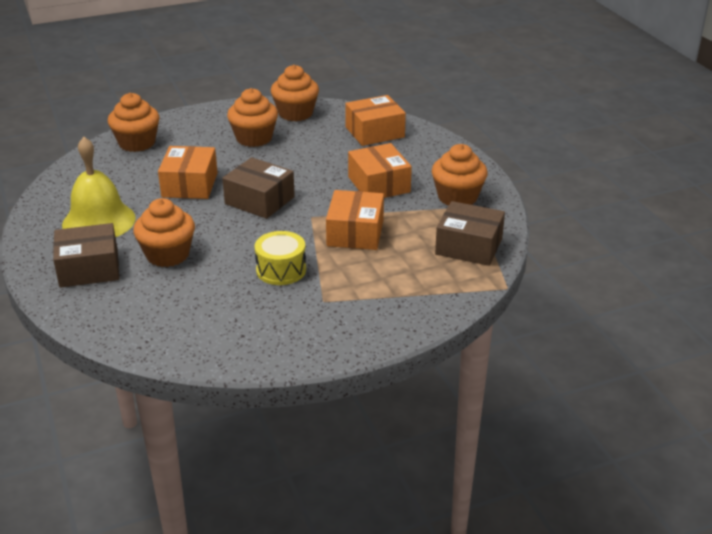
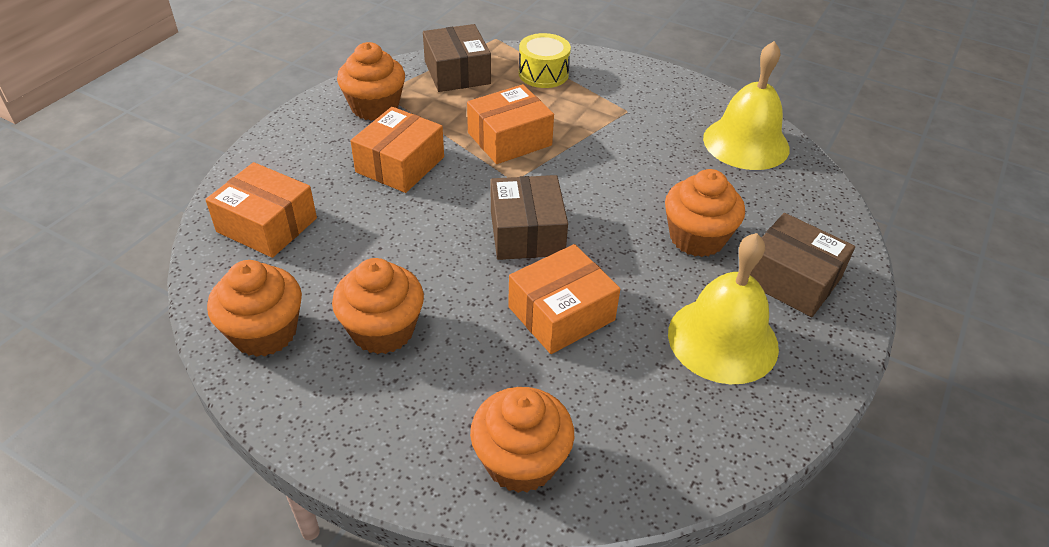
camera: 130 degrees left, 10 degrees up
yellow drum [255,231,306,285] -> yellow drum moved to [519,33,571,88]
none -> yellow bell [703,41,790,170]

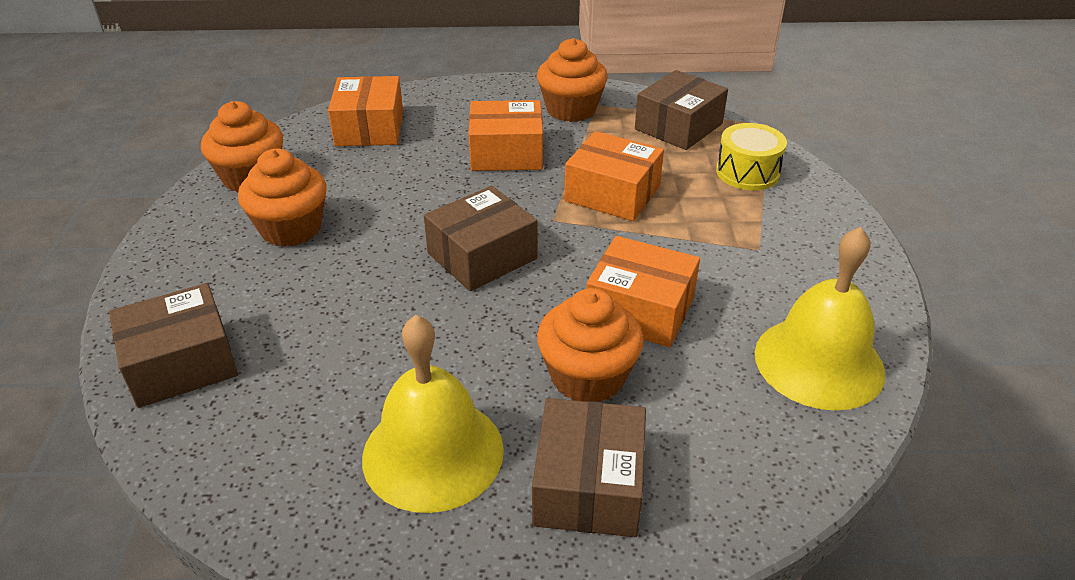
camera: 60 degrees right, 5 degrees down
orange cupcake [470,387,574,493] -> brown box [109,283,238,408]
orange box [508,244,620,354] -> orange box moved to [586,236,700,347]

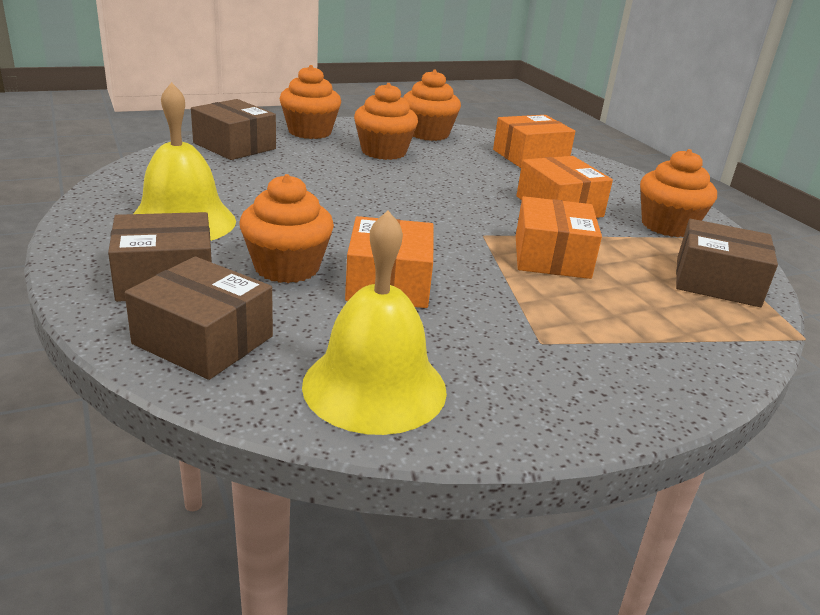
camera: 65 degrees right, 10 degrees down
brown box [424,186,537,291] -> brown box moved to [125,256,273,380]
yellow drum [716,123,787,190] -> none
none -> orange cupcake [280,65,341,139]

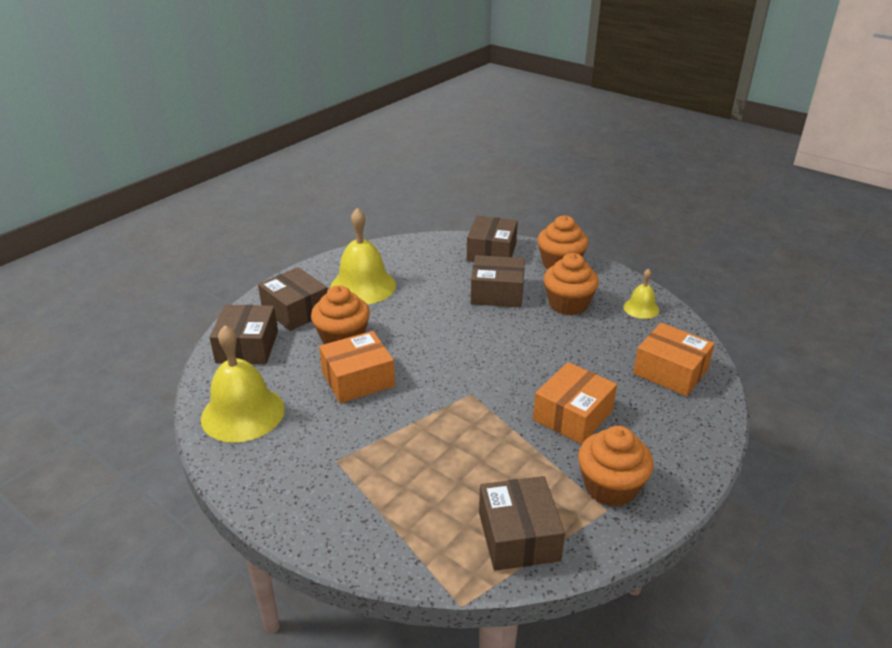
camera: 65 degrees right, 5 degrees up
orange cupcake [403,70,461,141] -> yellow bell [623,268,659,319]
orange box [516,196,602,279] -> none
none -> brown box [471,255,525,308]

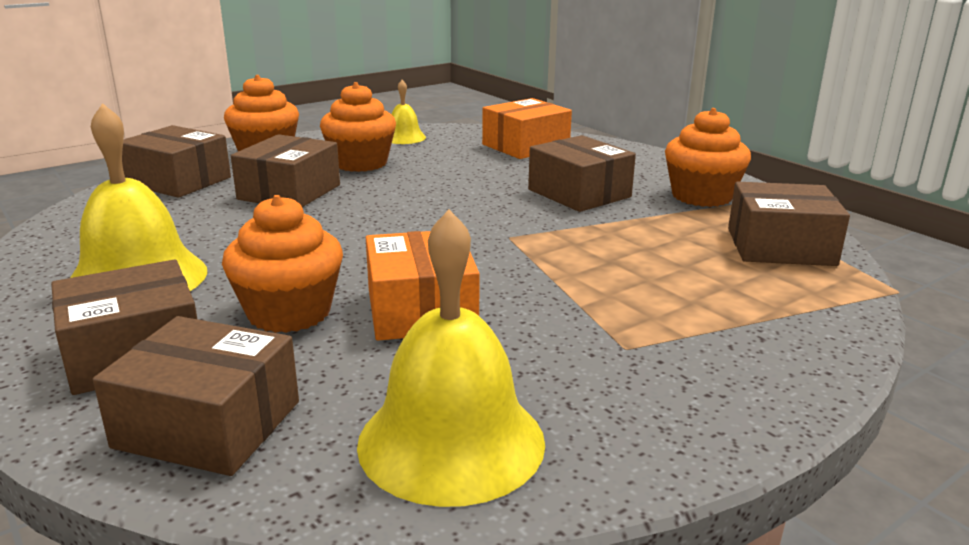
camera: 75 degrees left, 10 degrees down
orange box [533,362,617,444] -> brown box [528,135,636,212]

